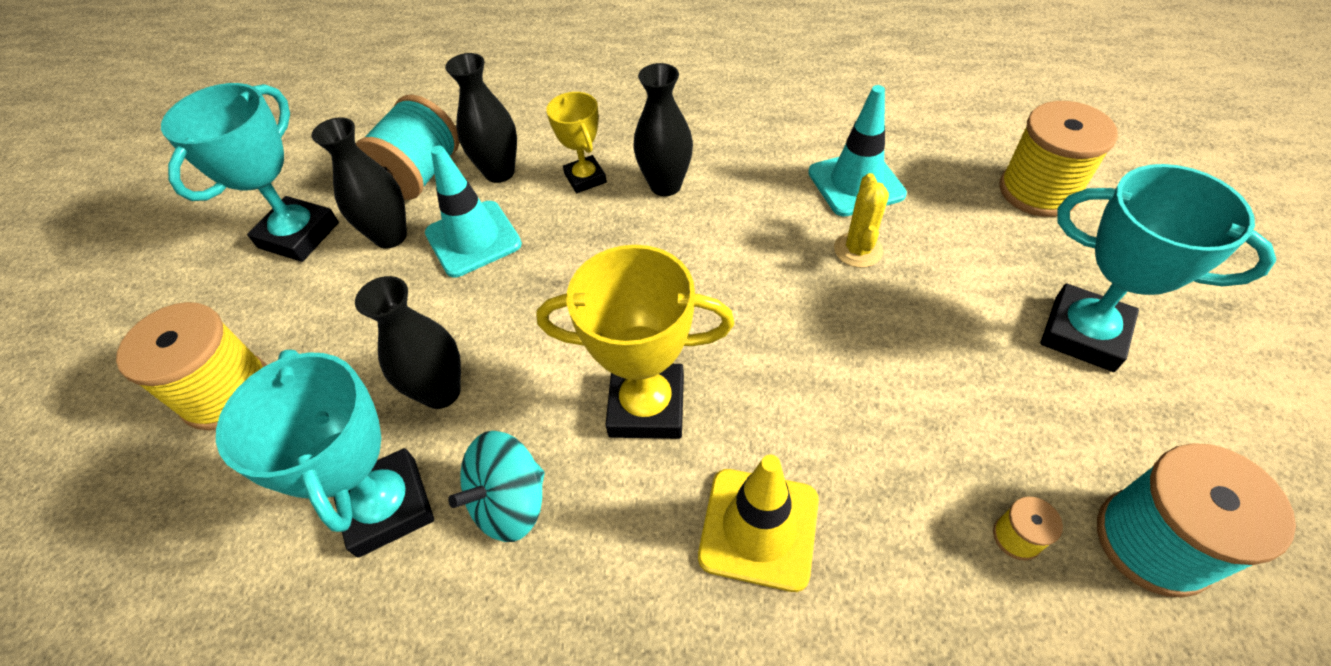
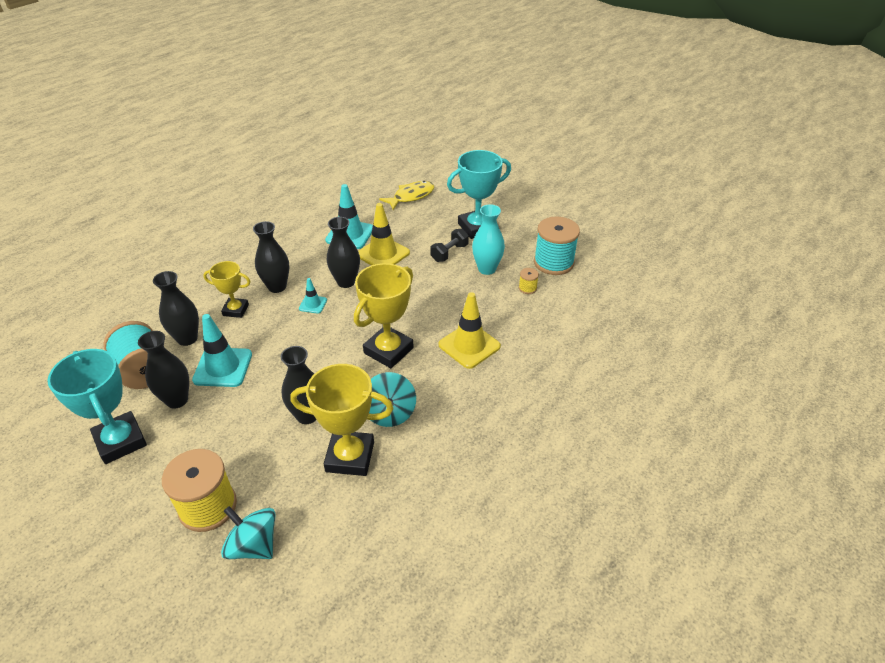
camera: 60 degrees left, 10 degrees down
turquoise trophy [216,349,434,558] -> yellow trophy [290,364,393,476]
yellow cactus [834,173,889,268] -> yellow traffic cone [358,203,410,265]
yellow spool [999,101,1118,217] -> yellow fish [379,181,434,210]
none -> turquoise spinning top [221,506,276,559]
none -> turquoise traffic cone [299,278,327,314]
none -> black vase [327,217,360,288]
none -> black dumbbell [430,229,469,262]
none -> turquoise vase [472,204,505,275]

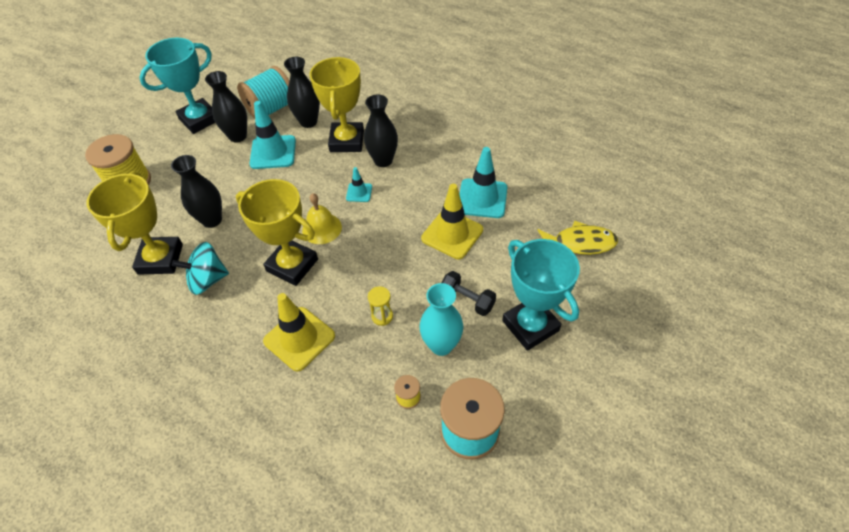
camera: 85 degrees right, 10 degrees up
yellow trophy [203,261,251,318] -> yellow trophy [310,57,364,152], size x1.67
turquoise spinning top [221,506,276,559] -> none
black vase [327,217,360,288] -> none
yellow fish [379,181,434,210] -> yellow fish turned 45 degrees counterclockwise [538,221,618,255]
none -> yellow bell [302,193,342,244]
none -> yellow hourglass [368,286,393,326]

